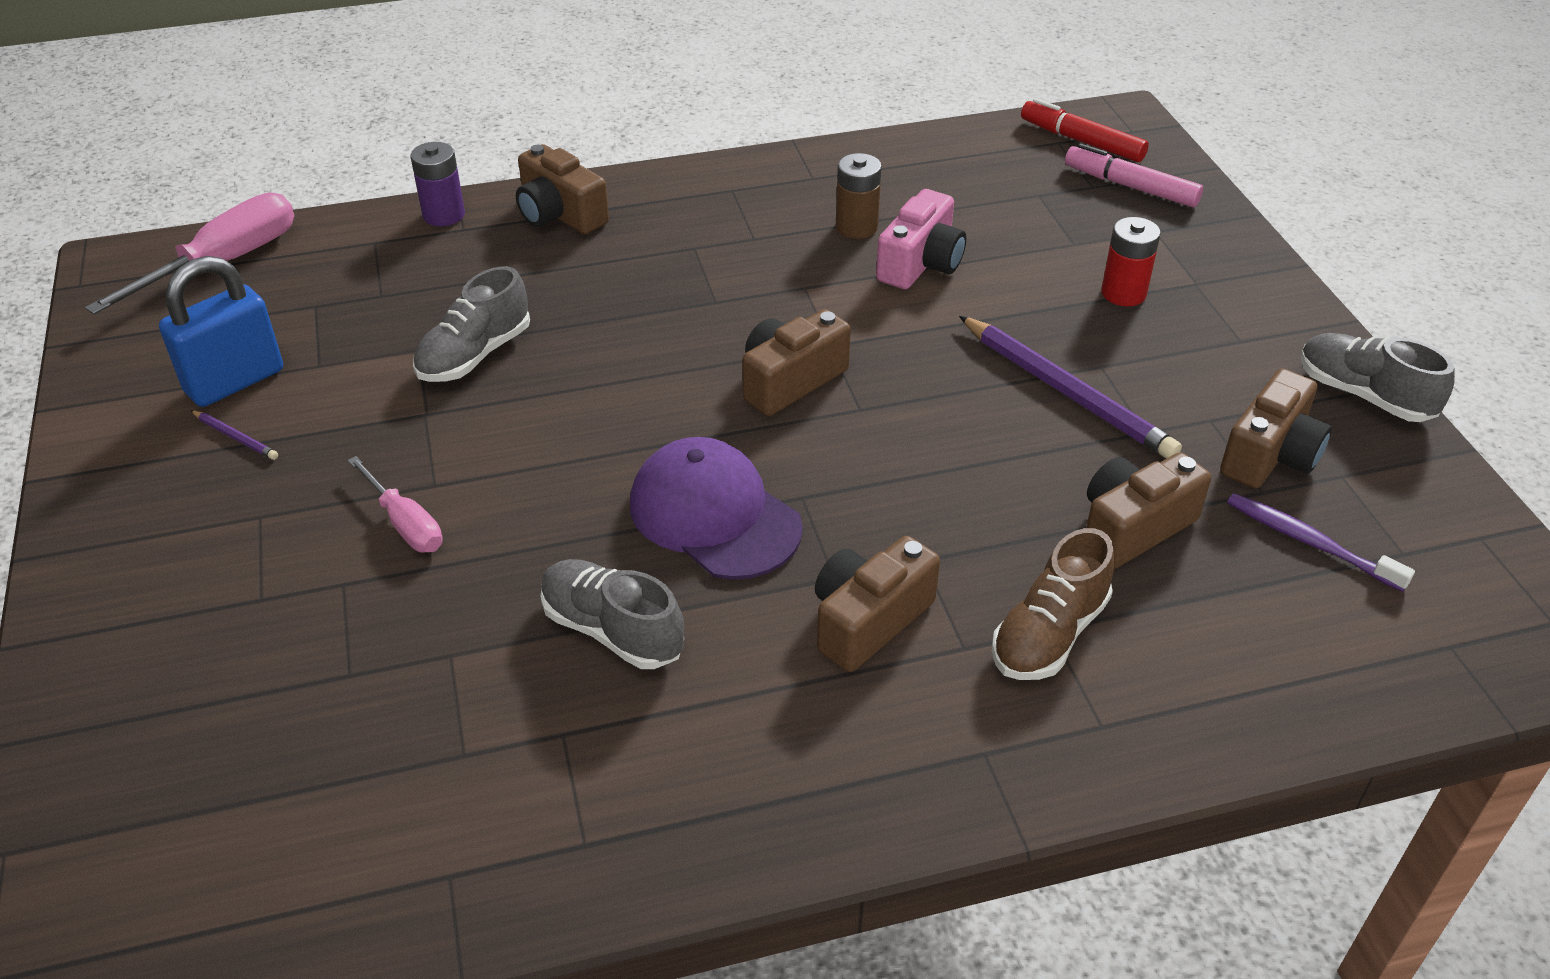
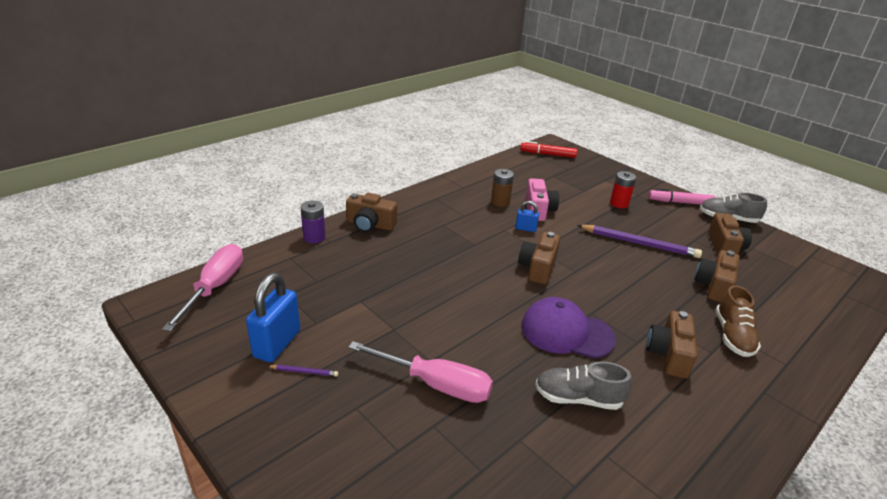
camera: 30 degrees left, 10 degrees down
pink screwdriver [348,456,443,553] -> pink screwdriver [348,341,493,403], size x1.71
grey shoe [413,266,530,382] -> none
pink marker [1065,143,1203,207] -> pink marker moved to [648,188,715,205]
purple toothbrush [1227,493,1415,592] -> none
none -> blue padlock [515,201,539,232]

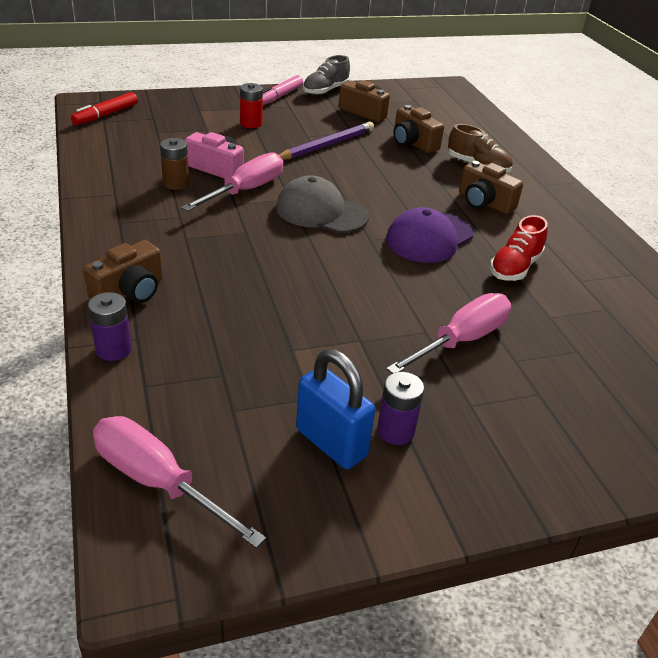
camera: 65 degrees left, 5 degrees up
purple pencil [268,365,338,376] -> purple battery [377,372,424,445]
blue padlock [515,201,539,232] -> pink screwdriver [181,152,283,211]
brown camera [518,232,560,284] -> grey cap [276,175,369,233]
grey shoe [535,361,632,410] -> red shoe [490,215,548,281]

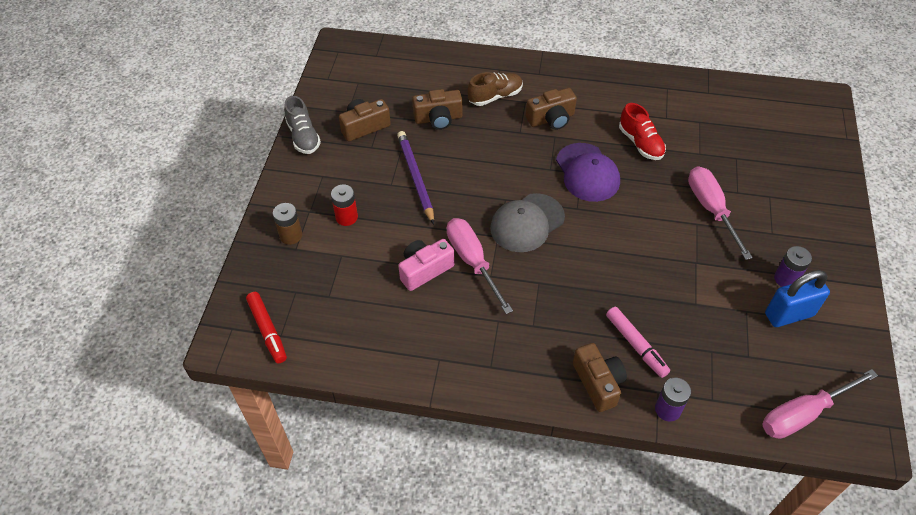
camera: 60 degrees left, 15 degrees up
brown battery [160,138,189,190] -> brown battery moved to [273,203,302,245]
pink marker [263,75,303,105] -> pink marker moved to [606,307,670,378]

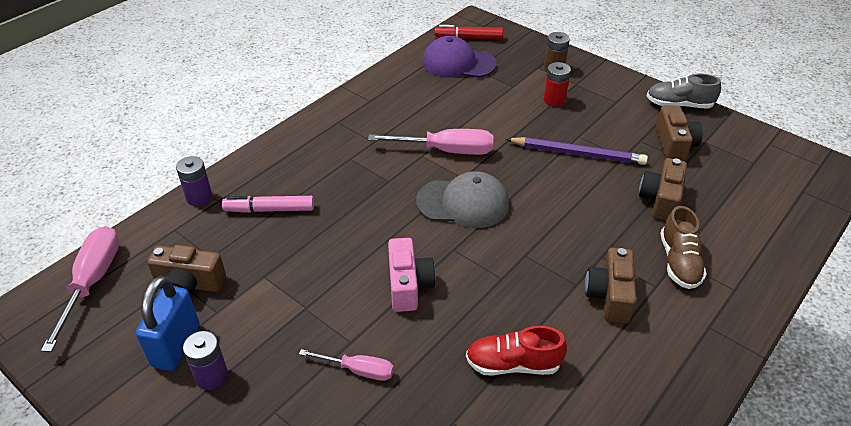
camera: 120 degrees right, 10 degrees down
pink camera [398,239,454,291] -> pink camera moved to [388,238,436,312]
grey cap [490,193,565,252] -> grey cap turned 105 degrees clockwise [416,171,509,228]
purple cap [556,143,620,202] -> purple cap moved to [422,36,497,78]
brown camera [573,343,627,412] -> brown camera moved to [147,245,226,297]
pink screwdriver [688,166,753,260] -> pink screwdriver [299,349,394,381], size x0.59

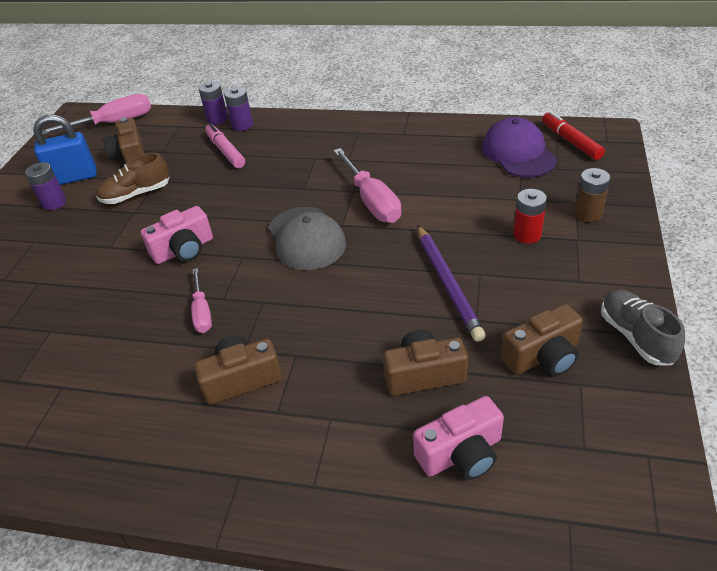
camera: 65 degrees right, 0 degrees up
pink screwdriver [299,349,394,381] -> pink screwdriver moved to [191,268,212,333]
red shoe [466,326,567,376] -> none
brown shoe [660,206,707,289] -> brown shoe moved to [96,153,169,204]
none -> purple battery [224,87,253,131]
none -> pink camera [413,396,504,480]

